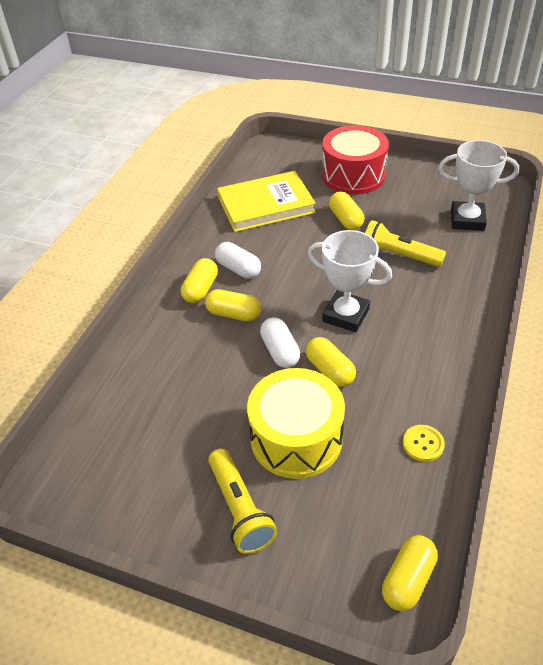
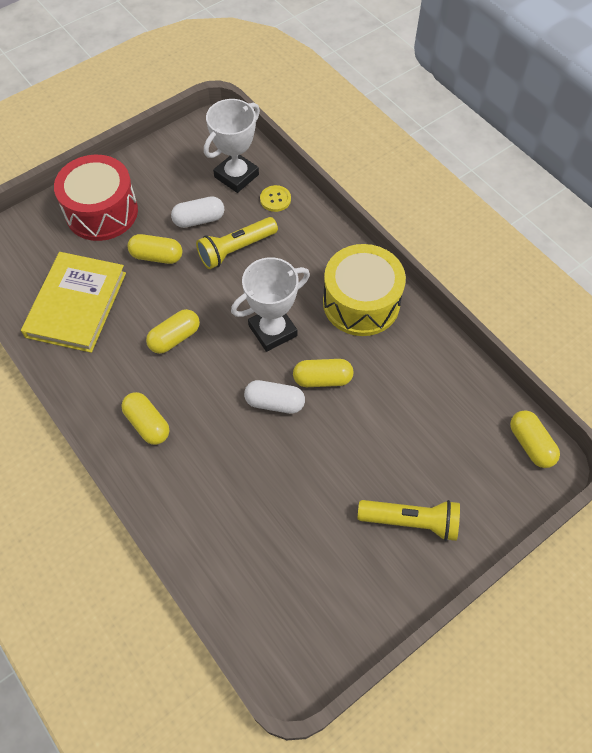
camera: 60 degrees left, 15 degrees up
yellow capsule [205,289,261,322] -> yellow capsule moved to [146,309,200,354]
white capsule [215,242,261,279] -> white capsule moved to [171,196,224,228]
yellow drum [247,368,345,479] -> yellow drum moved to [323,244,406,336]
yellow button [403,425,445,462] -> yellow button moved to [260,185,291,212]

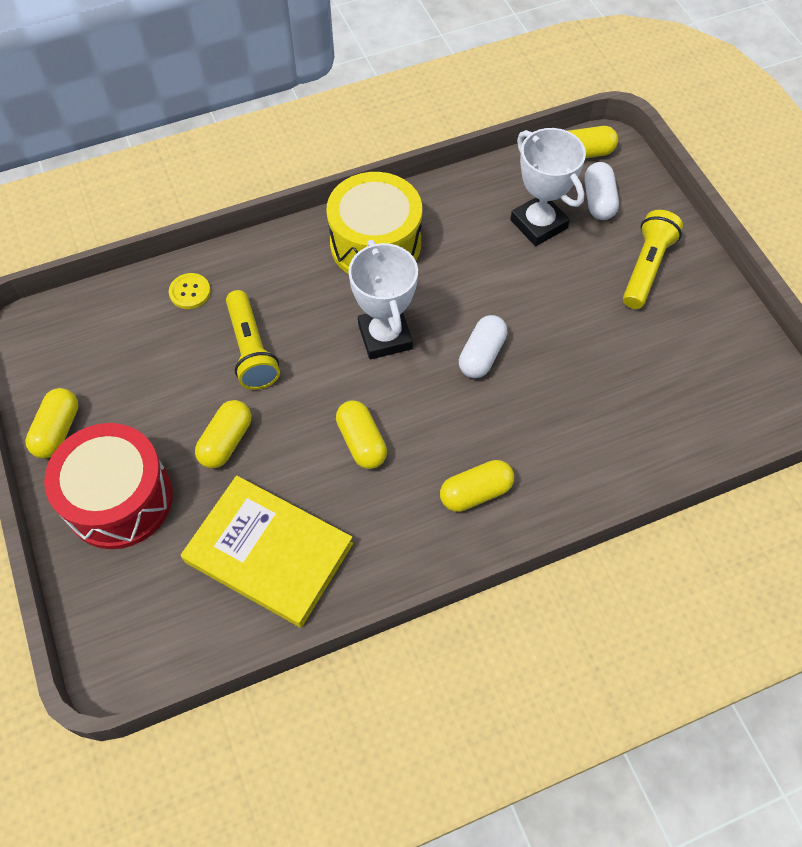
camera: 75 degrees left, 0 degrees up
white capsule [171,196,224,228] -> white capsule moved to [584,162,619,220]
white trophy [204,99,260,193] -> white trophy moved to [510,128,586,246]
yellow capsule [293,359,353,387] -> yellow capsule moved to [25,388,78,458]

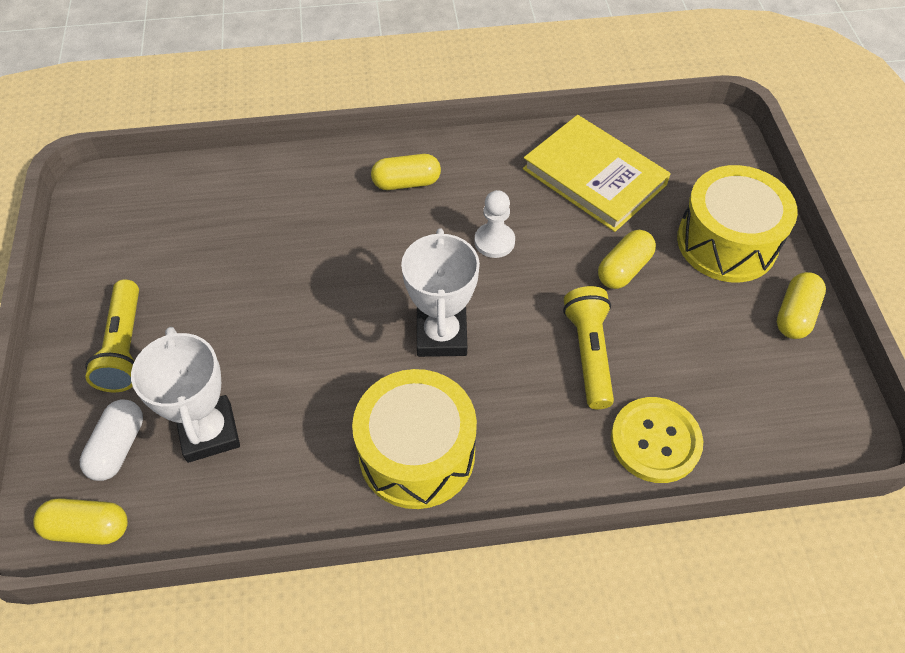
camera: 165 degrees left, 5 degrees down
red drum [44,423,173,549] -> yellow drum [677,165,798,282]
yellow button [169,273,211,309] -> yellow button [611,397,703,483], size x1.78
yellow capsule [336,400,387,469] -> white pawn [475,190,515,258]
white capsule [459,315,508,378] -> none
yellow flashlight [623,210,683,309] -> yellow flashlight turned 45 degrees counterclockwise [85,279,139,392]

